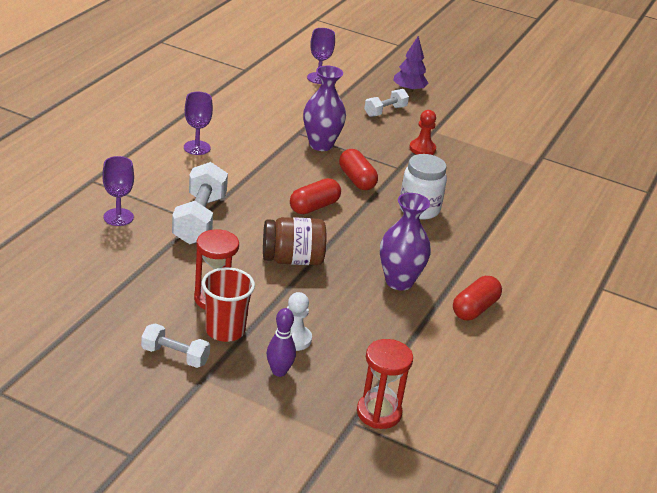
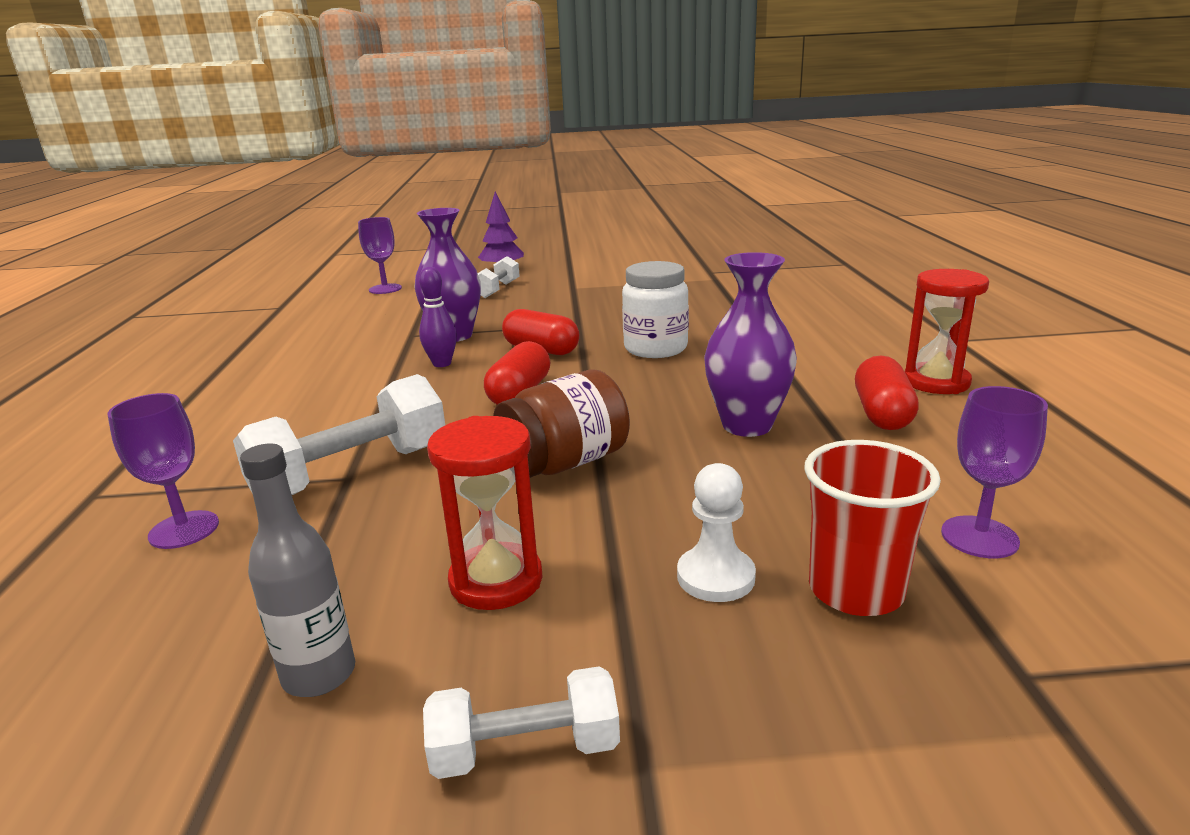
camera: 25 degrees left, 10 degrees down
white dumbbell [172,162,228,245] -> white dumbbell turned 75 degrees clockwise [233,374,445,495]
purple goblet [184,92,213,155] -> purple goblet moved to [941,386,1048,558]
red cup [202,267,255,342] -> red cup moved to [804,440,941,616]
purple bowling pin [266,308,296,377] -> purple bowling pin moved to [419,267,457,367]
red hourglass [357,339,413,429] -> red hourglass moved to [905,269,989,394]
red pawn [409,110,436,155] -> none
none -> grey bottle [240,444,355,697]

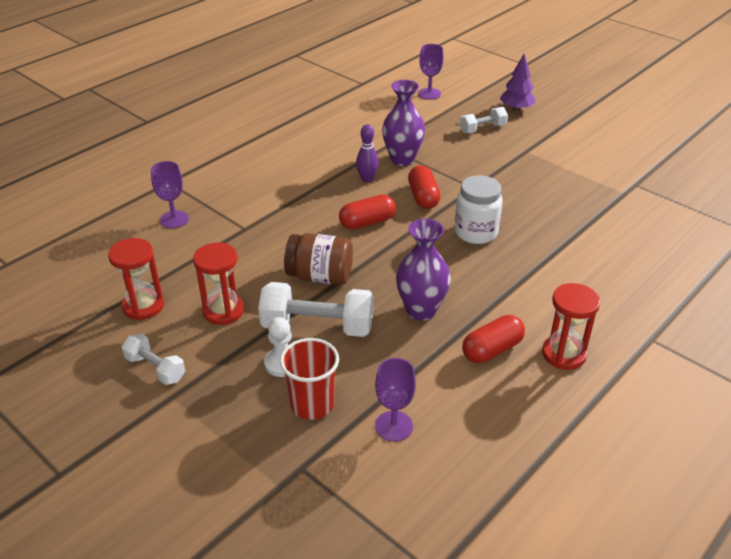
camera: 45 degrees right, 15 degrees up
white dumbbell [233,374,445,495] -> white dumbbell moved to [258,282,373,337]
grey bottle [240,444,355,697] -> red hourglass [108,238,164,320]

